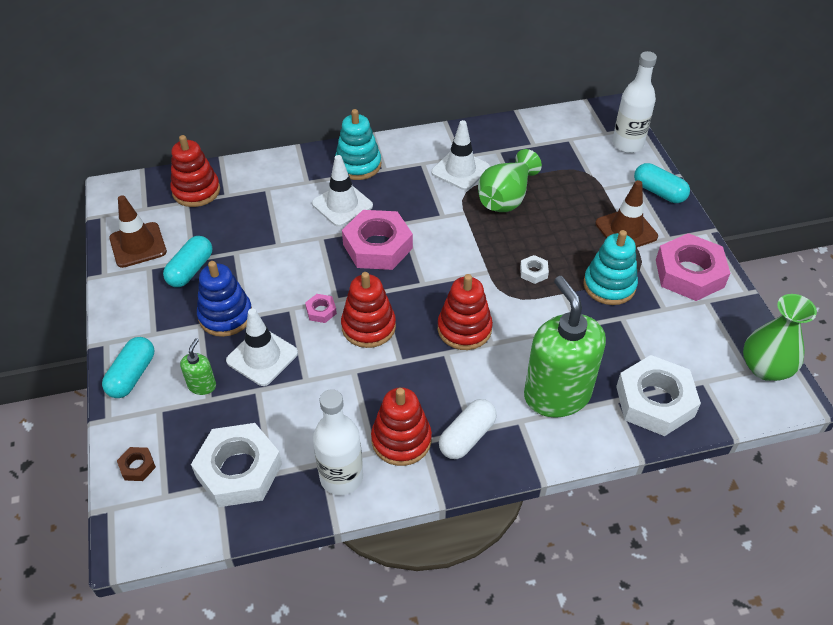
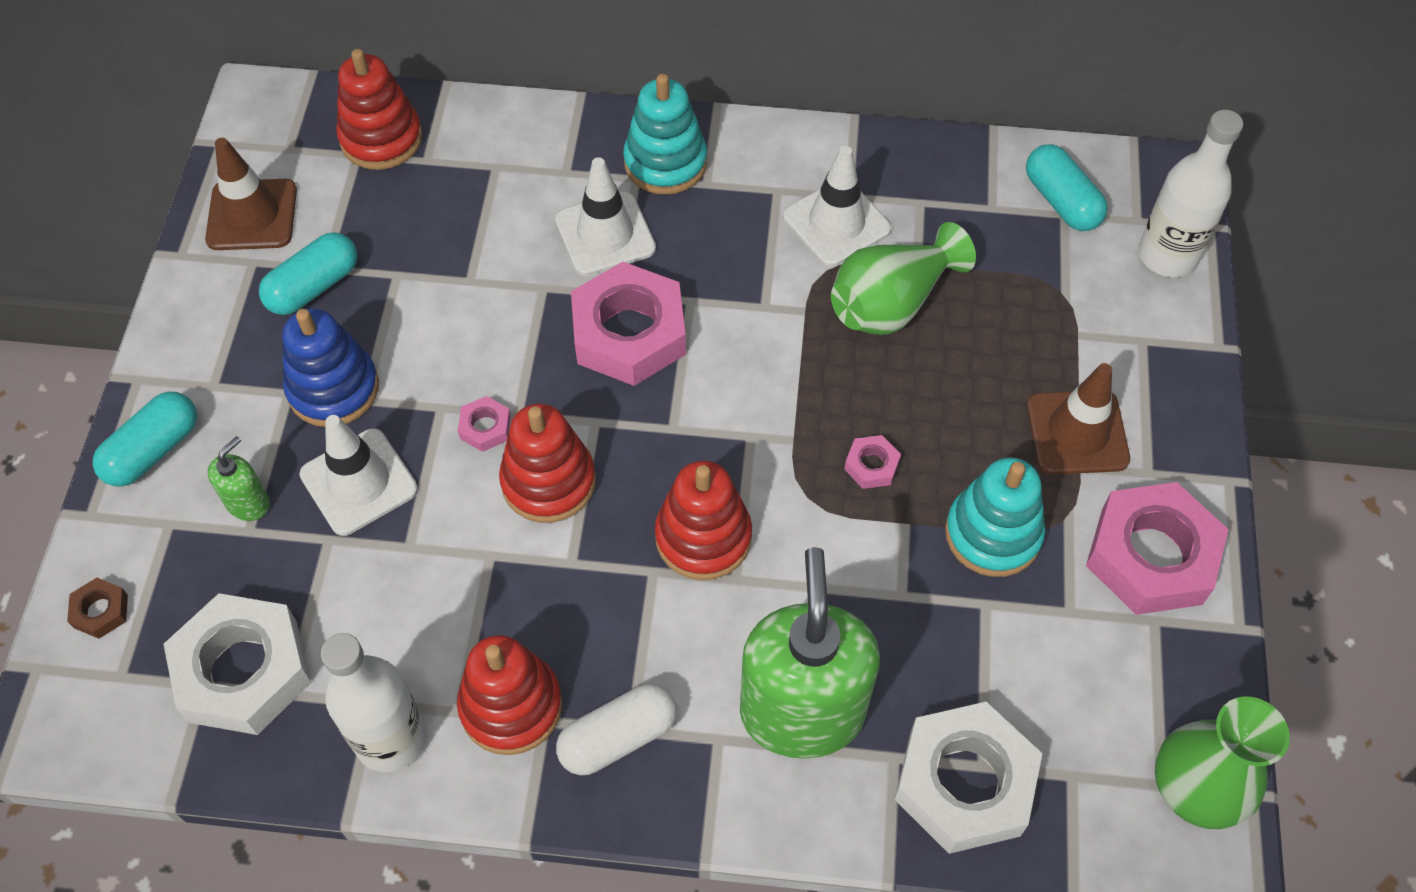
camera: 20 degrees right, 10 degrees up
white nut [520,255,549,284] -> pink nut [844,435,901,489]
turquoise capsule [634,163,690,203] -> turquoise capsule moved to [1026,144,1108,231]

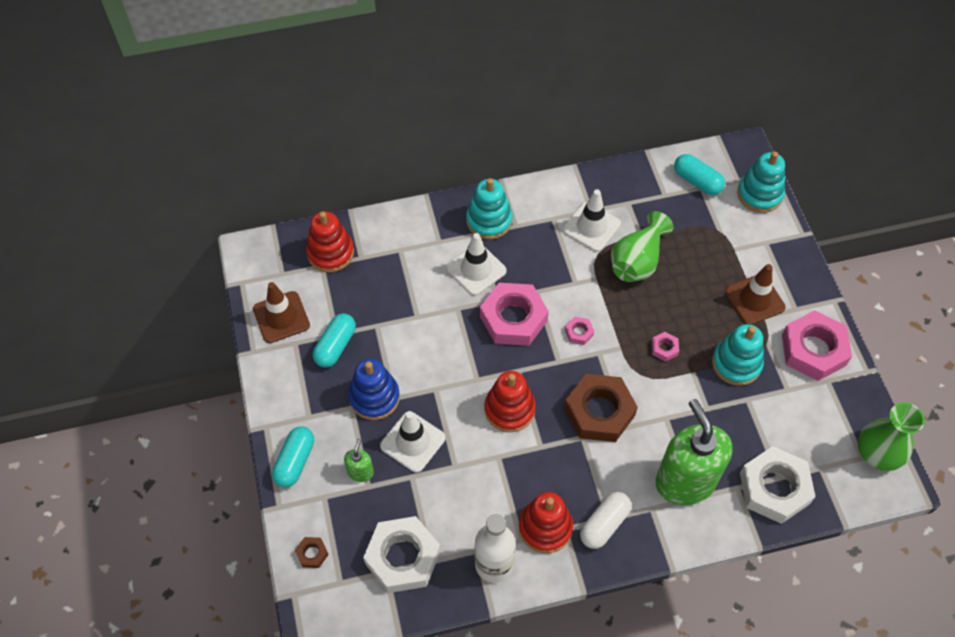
camera: 20 degrees left, 0 degrees up
pink nut [458,396,511,452] -> pink nut moved to [565,317,594,345]
red stacking toy [655,461,752,580] -> brown nut [564,374,638,442]
white bottle [1138,110,1243,277] -> turquoise stacking toy [737,152,785,213]

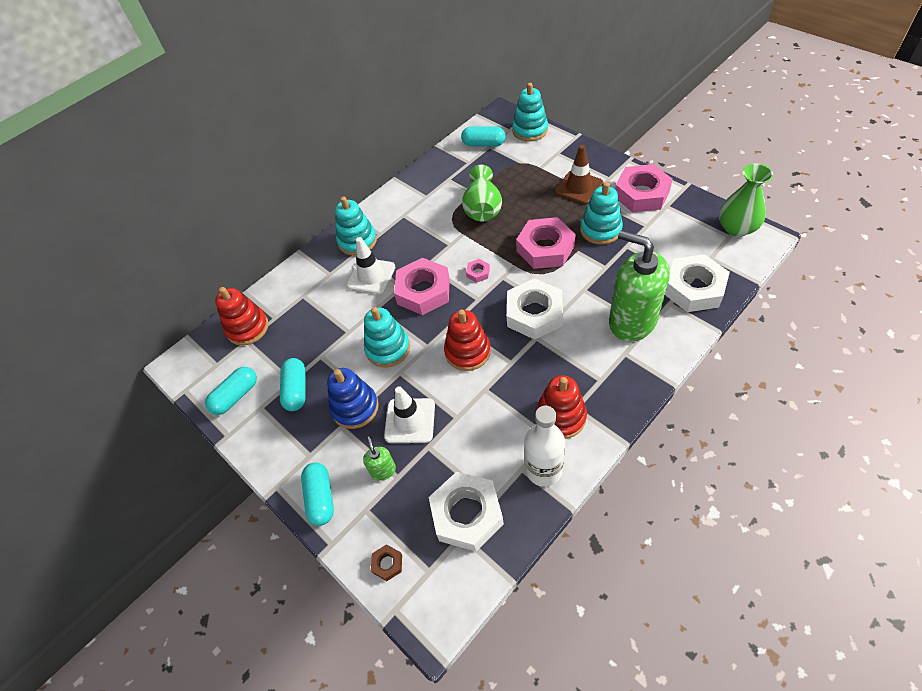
camera: 25 degrees left, 5 degrees down
brown traffic cone [253,282,310,343] -> turquoise capsule [205,367,257,415]
white traffic cone [563,189,621,252] -> none
brown nut [564,374,638,442] -> white nut [507,278,563,340]
white capsule [580,492,631,549] -> none
pink nut [652,332,679,362] -> pink nut [516,217,576,269], size x2.33
none -> turquoise stacking toy [364,307,410,367]

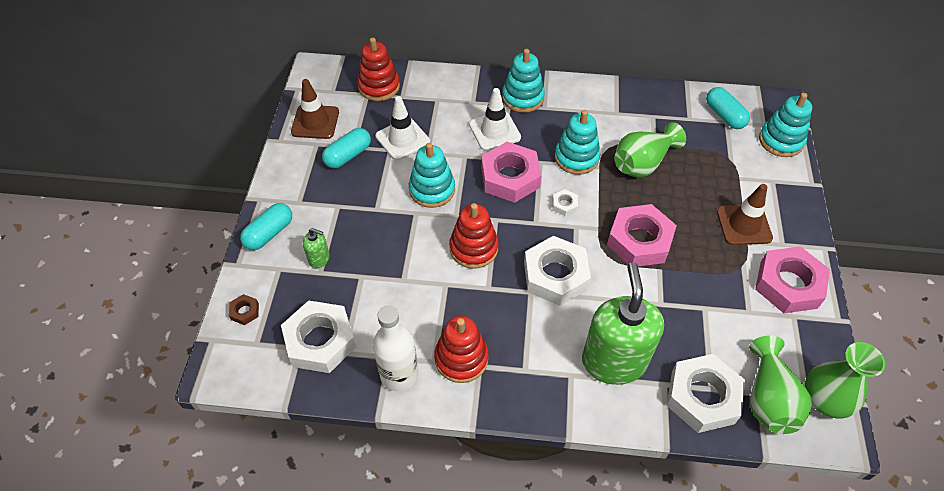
camera: 45 degrees right, 0 degrees up
turquoise capsule [205,367,257,415] -> brown traffic cone [291,79,339,139]
blue stacking toy [327,368,379,429] -> none
green soap dispenser [363,436,396,481] -> green soap dispenser turned 75 degrees clockwise [303,228,330,268]
white traffic cone [384,387,435,443] -> white traffic cone moved to [375,96,430,160]
pink nut [466,259,490,283] -> white nut [553,189,578,216]
turquoise stacking toy [580,182,623,245] -> turquoise stacking toy moved to [555,110,600,175]
none -> green vase [749,335,812,434]

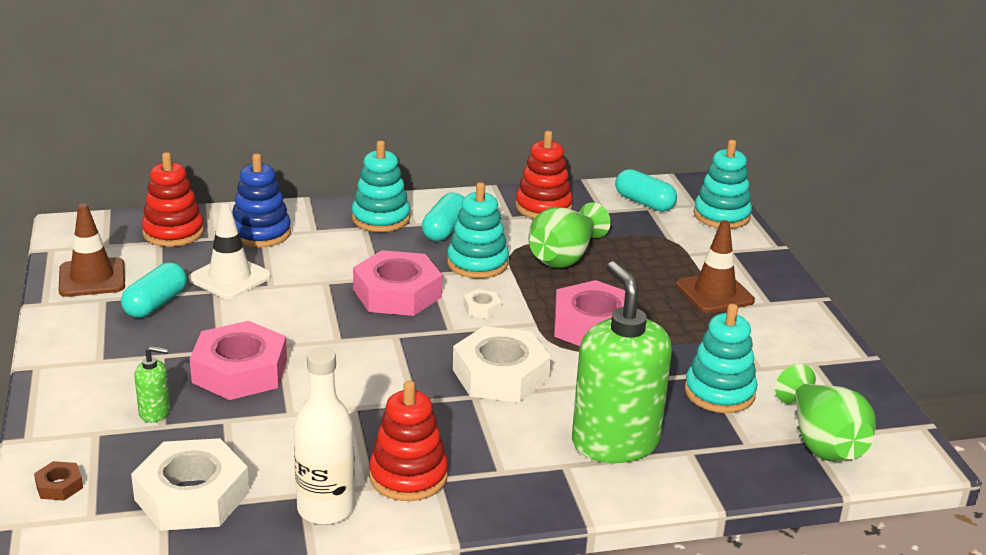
camera: 20 degrees left, 25 degrees down
turquoise capsule [240,203,292,250] -> turquoise capsule moved to [422,193,464,241]
turquoise stacking toy [409,143,455,208] -> turquoise stacking toy moved to [685,304,757,413]
red stacking toy [449,203,499,268] -> red stacking toy moved to [515,131,573,219]
white traffic cone [469,88,521,151] -> none
white nut [666,354,745,433] -> none
pink nut [755,246,830,313] -> pink nut moved to [190,321,287,400]
green vase [804,342,885,419] -> none
none -> blue stacking toy [232,154,291,248]

